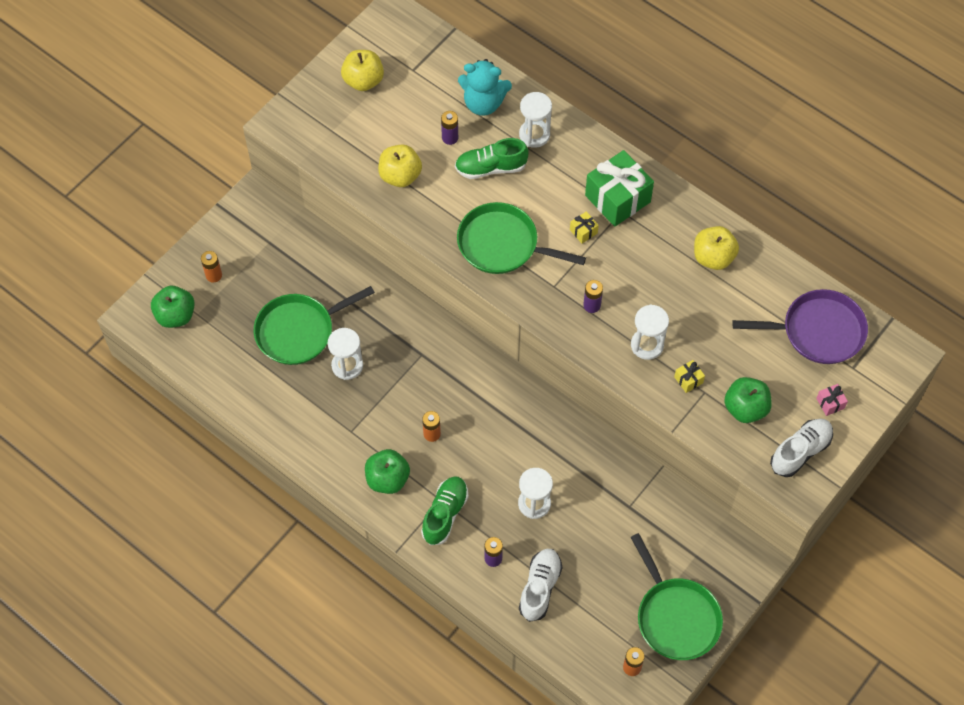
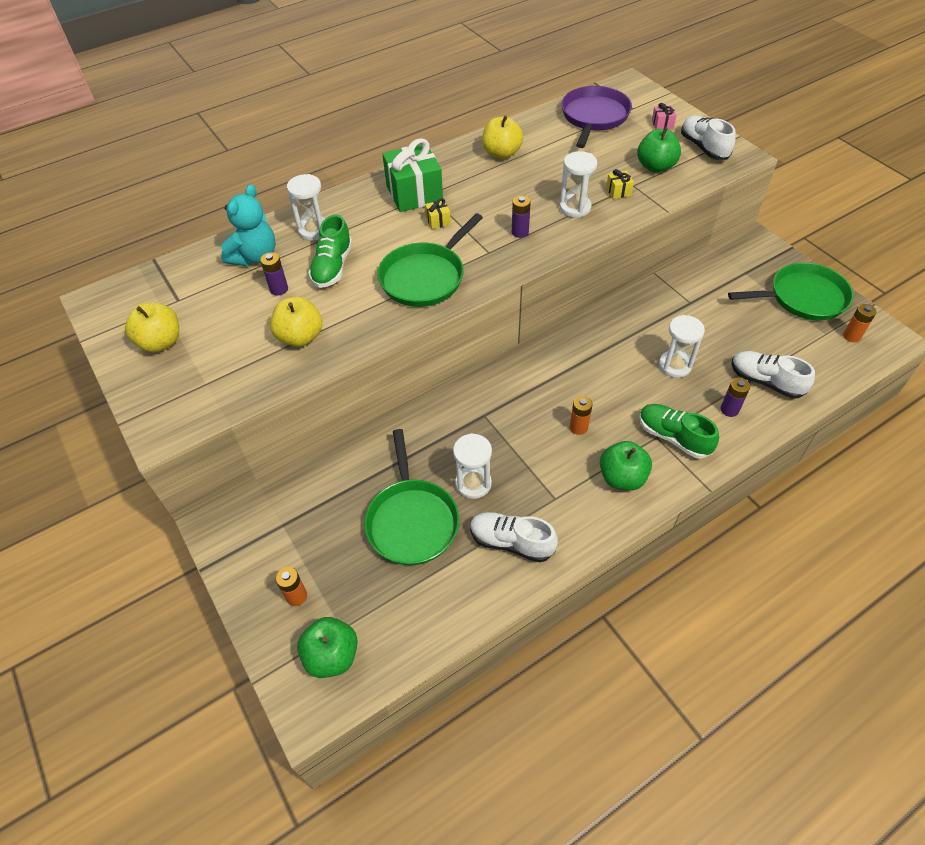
camera: 70 degrees left, 10 degrees down
none -> white shoe [470,512,558,562]

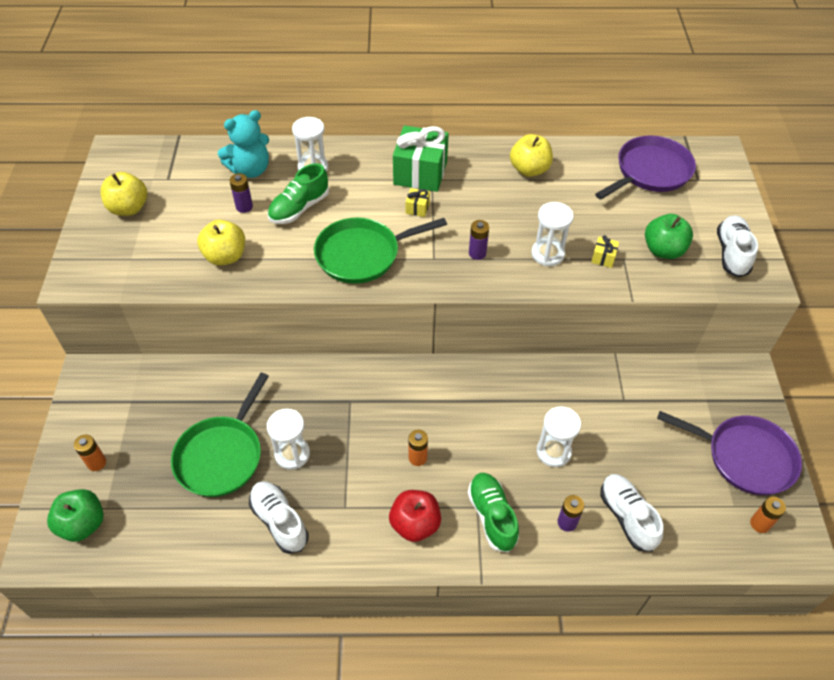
camera: 30 degrees right, 0 degrees up
green apple [600,441,652,490] -> red apple [389,490,441,542]
pink gift [652,103,677,129] -> none
green pan [728,263,853,320] -> purple pan [657,411,802,495]

